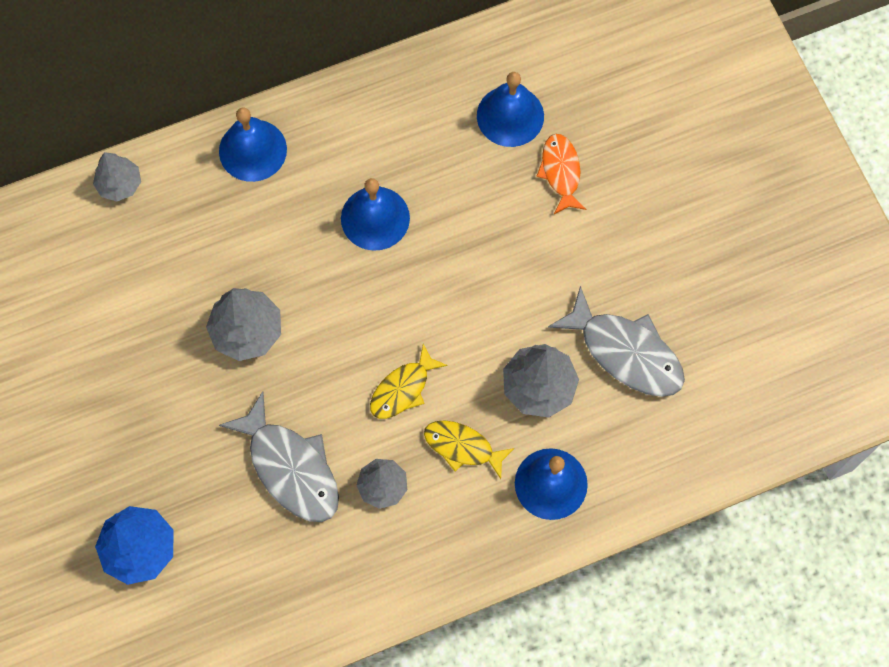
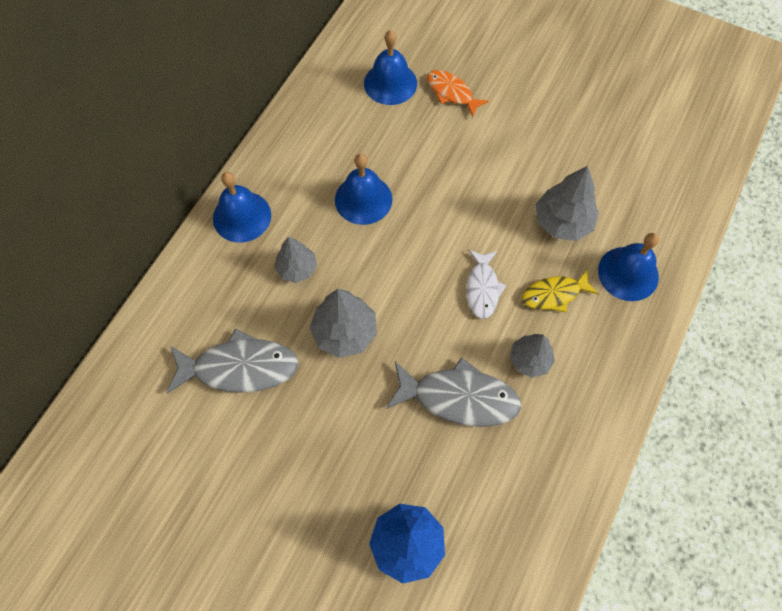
camera: 40 degrees left, 5 degrees down
grey tree [93,152,141,202] -> grey tree moved to [274,236,317,283]
yellow fish [370,344,448,419] -> white fish [466,250,506,319]
grey fish [548,286,685,397] -> grey fish moved to [166,329,298,394]

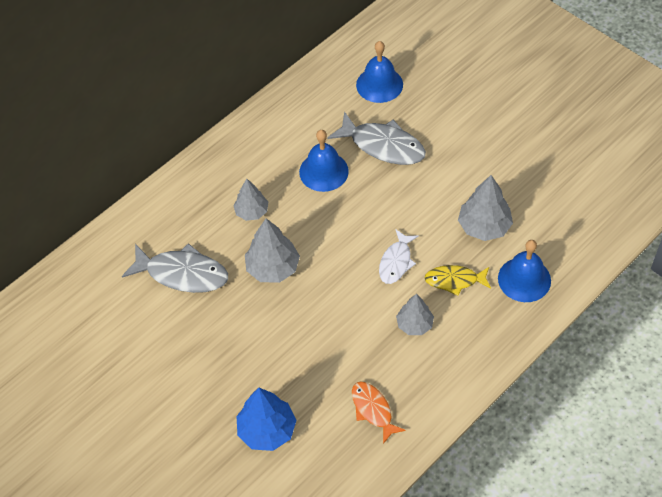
camera: 20 degrees right, 10 degrees down
blue bell [213,172,271,242] -> none
grey fish [386,357,521,427] -> grey fish moved to [327,111,426,165]
orange fish [427,70,489,118] -> orange fish moved to [352,382,406,444]

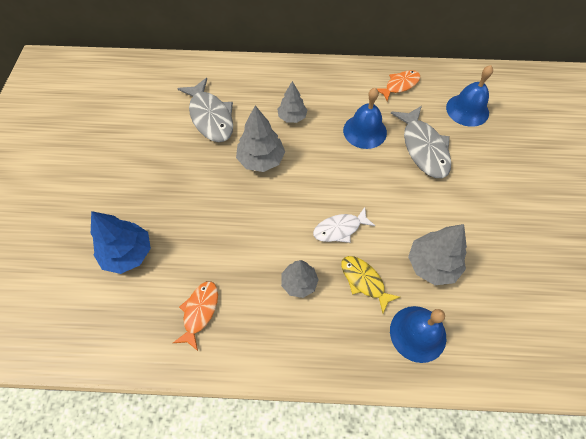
camera: 45 degrees right, 5 degrees up
none -> orange fish [377,70,420,101]

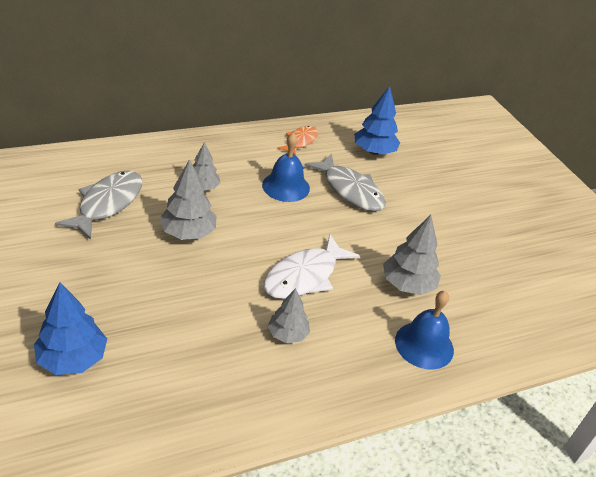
camera: 30 degrees left, 20 degrees down
orange fish [173,281,218,351] -> none
grey fish [177,78,233,142] -> grey fish turned 105 degrees counterclockwise [55,171,142,240]
white fish [313,207,375,243] -> white fish [264,234,360,299], size x1.62
yellow fish [341,256,400,313] -> none
blue bell [446,65,493,127] -> blue tree [354,86,400,155]

